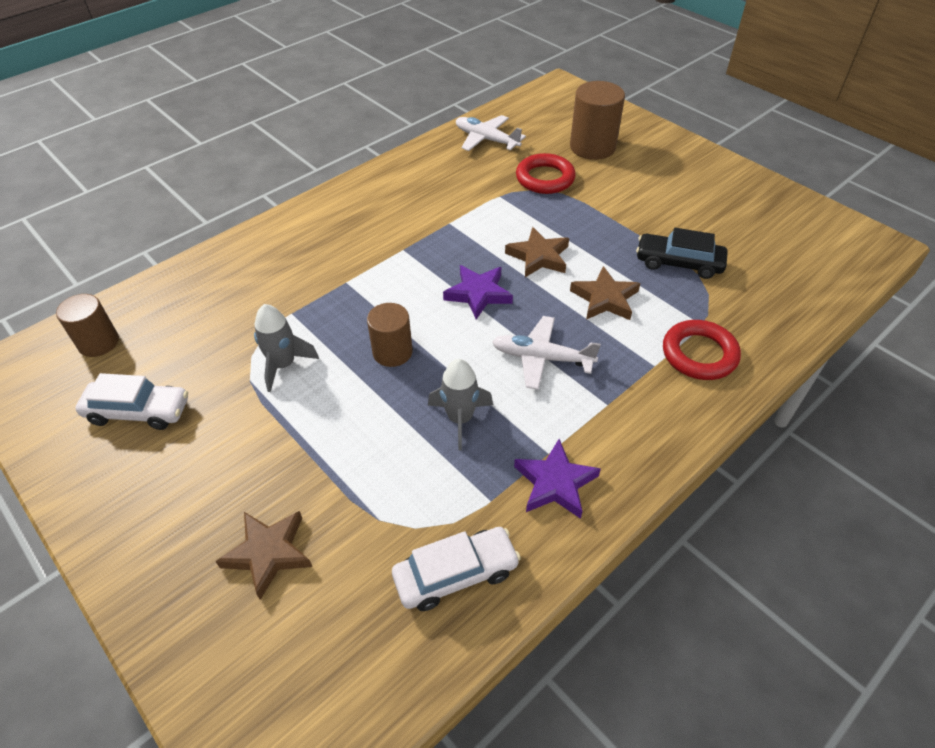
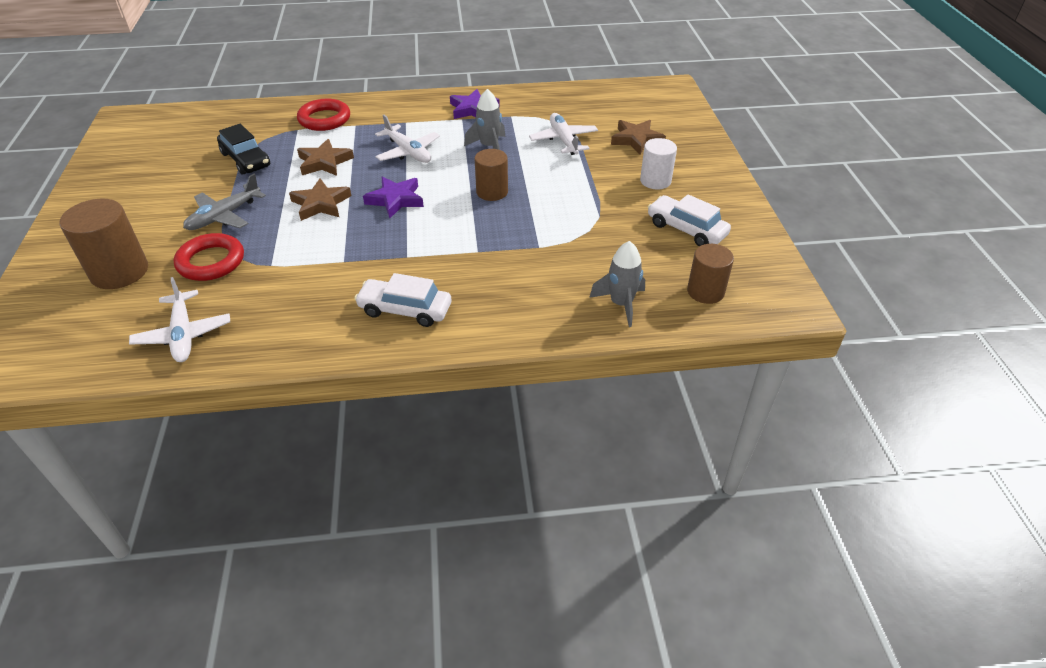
camera: 145 degrees left, 5 degrees down
grey rocket [254,304,319,392] -> grey rocket moved to [589,241,645,327]
white car [392,527,521,611] -> white car moved to [354,273,451,327]
none -> grey plane [183,174,266,230]
none -> white plane [529,113,598,155]
none -> white cylinder [640,138,677,189]

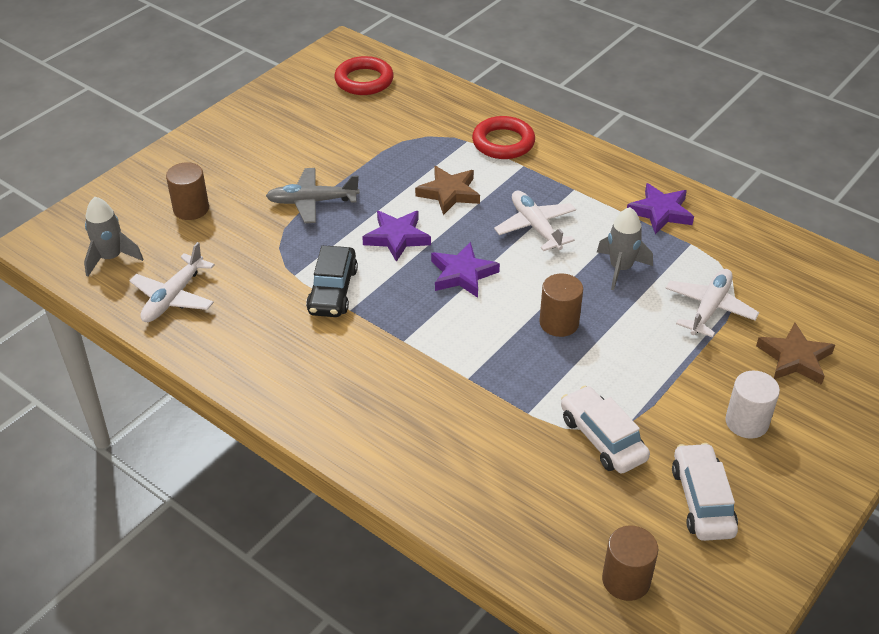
camera: 45 degrees right, 0 degrees up
brown cylinder [60,199,148,289] -> brown cylinder [166,162,209,220], size x0.65
red ring [174,233,244,281] -> red ring moved to [334,56,394,95]
black car [217,124,270,174] -> black car moved to [306,246,358,317]
brown star [289,178,351,221] -> purple star [362,211,431,262]
white car [354,273,451,327] -> white car moved to [561,386,650,473]
white plane [375,115,440,163] -> white plane turned 150 degrees clockwise [494,191,576,251]
grey rocket [589,241,645,327] -> grey rocket moved to [84,197,143,277]

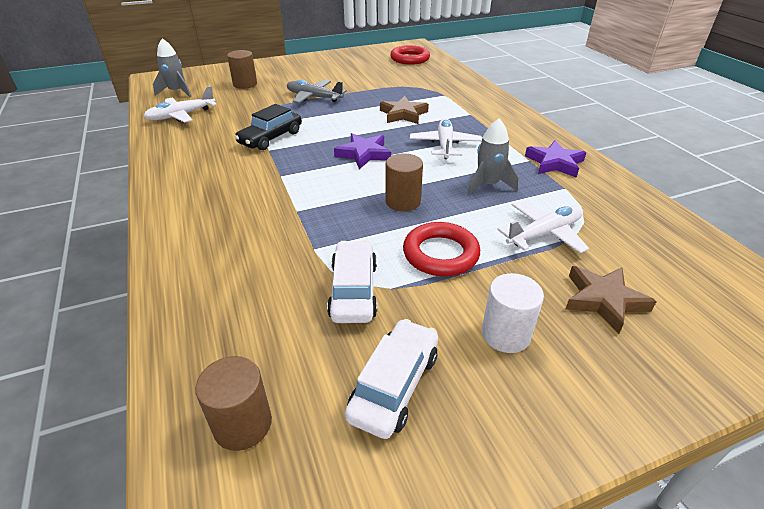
camera: 30 degrees right, 5 degrees down
purple star [362,211,431,262] -> none
red ring [472,116,535,159] -> red ring moved to [403,222,480,276]

